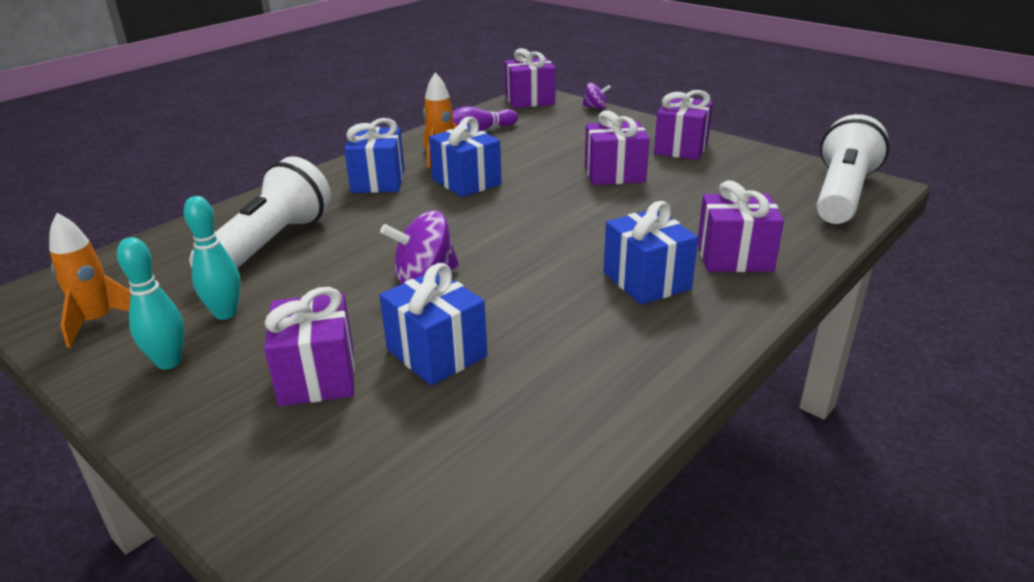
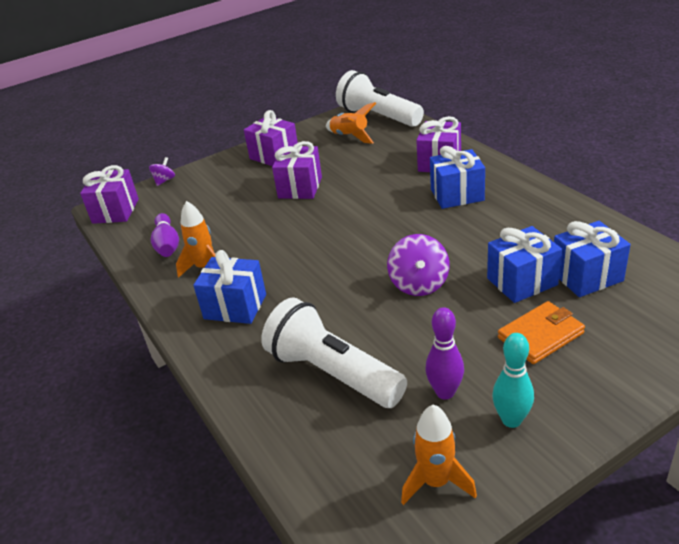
camera: 70 degrees left, 5 degrees up
turquoise bowling pin [184,196,241,320] -> purple bowling pin [425,307,464,400]
purple gift [264,287,355,406] -> orange wallet [498,301,585,364]
blue gift [429,117,501,197] -> blue gift moved to [554,221,631,297]
none -> orange rocket [326,102,376,144]

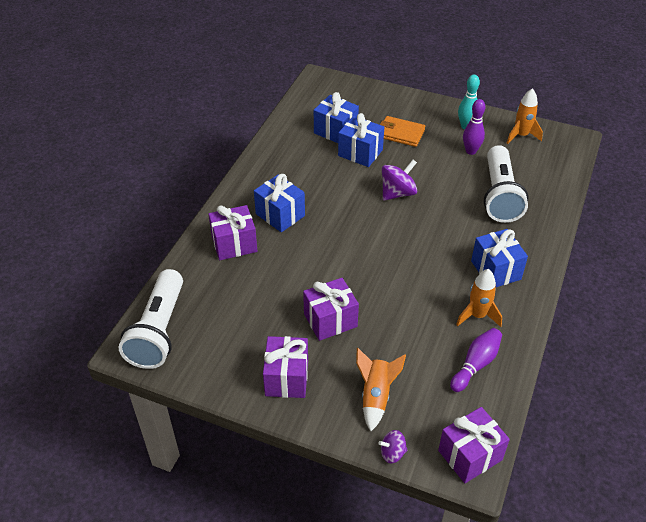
camera: 130 degrees left, 10 degrees up
orange rocket [326,102,376,144] -> orange rocket moved to [356,348,406,431]

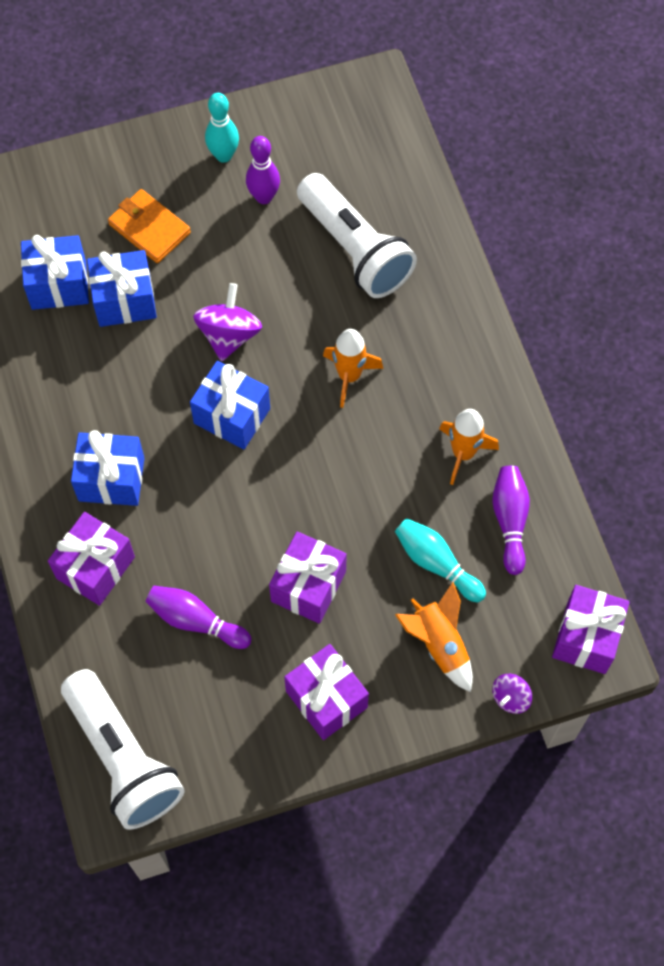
camera: 40 degrees left, 20 degrees up
orange wallet [380,116,425,147] -> orange wallet turned 60 degrees clockwise [108,189,191,263]
blue gift [471,229,528,287] -> blue gift moved to [190,361,270,449]
orange rocket [507,88,543,144] -> orange rocket moved to [323,329,384,408]
none -> purple bowling pin [146,586,252,649]
none -> turquoise bowling pin [395,518,486,602]

